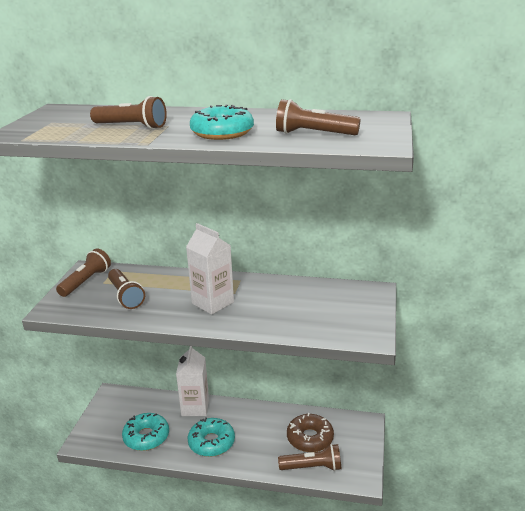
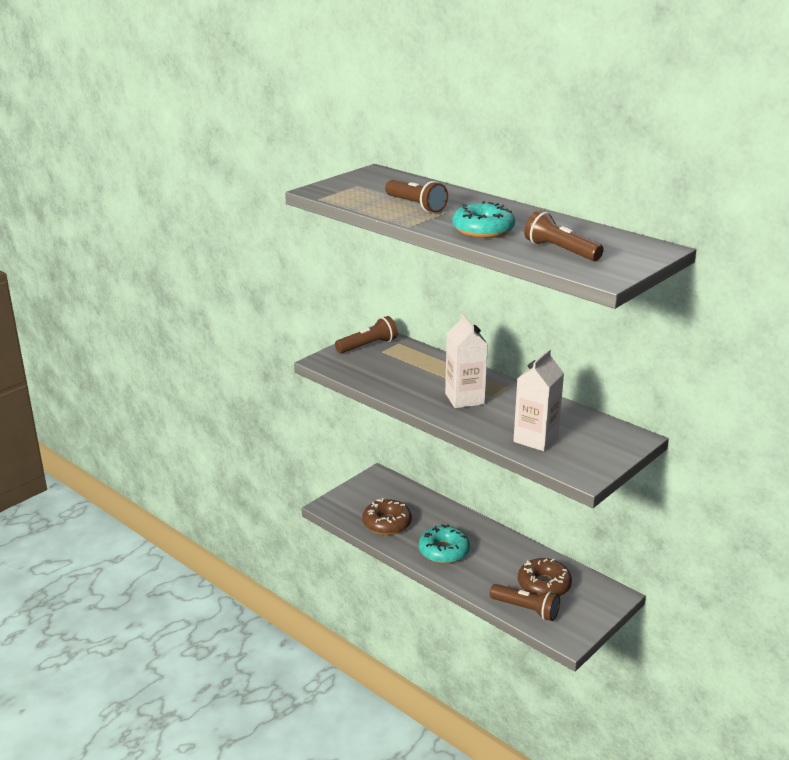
camera: 30 degrees right, 0 degrees up
brown flashlight [108,269,145,309] -> none
turquoise donut [122,413,169,451] -> brown donut [363,498,412,535]
white carton [176,346,209,416] -> white carton moved to [513,349,564,451]

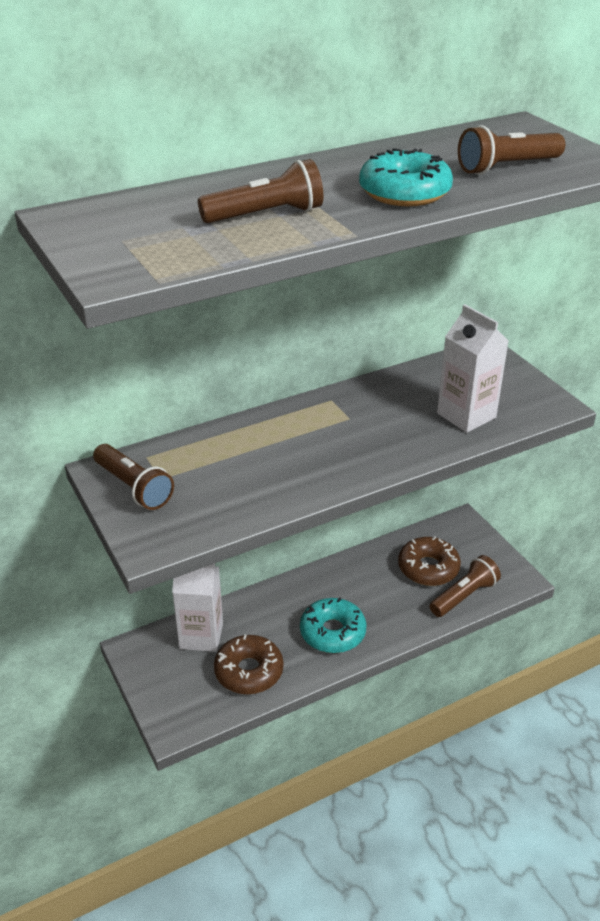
camera: 70 degrees left, 10 degrees up
brown flashlight [335,316,397,353] -> brown flashlight turned 150 degrees clockwise [93,444,174,510]
white carton [445,313,488,408] -> white carton moved to [172,563,223,652]

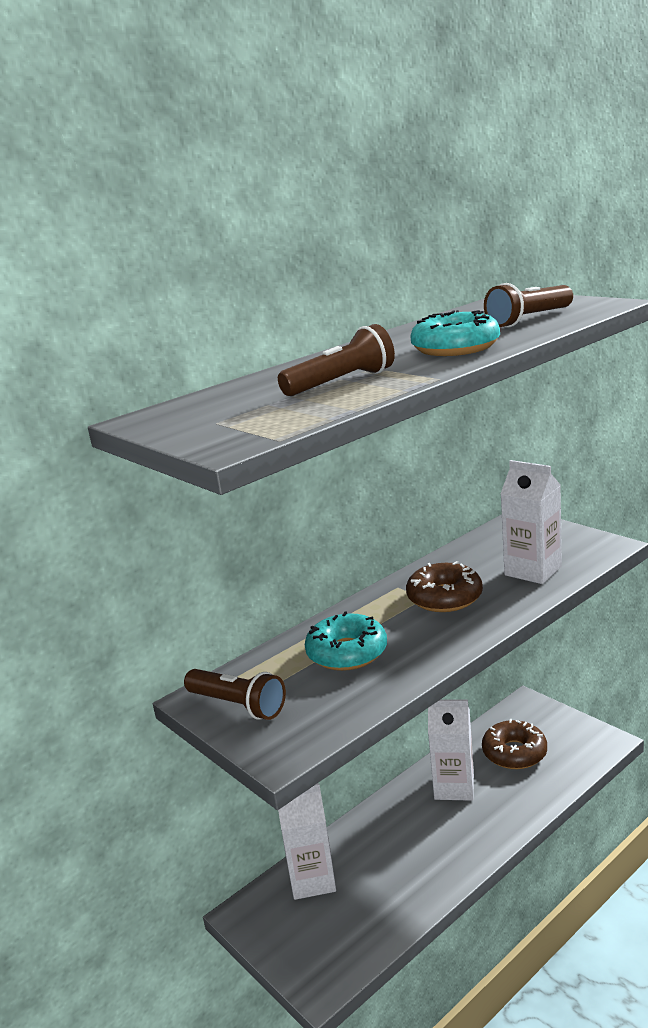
camera: 10 degrees left, 15 degrees down
brown donut [214,634,283,694] -> brown donut moved to [406,561,483,612]
turquoise donut [300,598,366,653] -> turquoise donut moved to [305,612,387,671]
brown flashlight [430,555,501,617] -> none
none -> white carton [428,700,474,801]

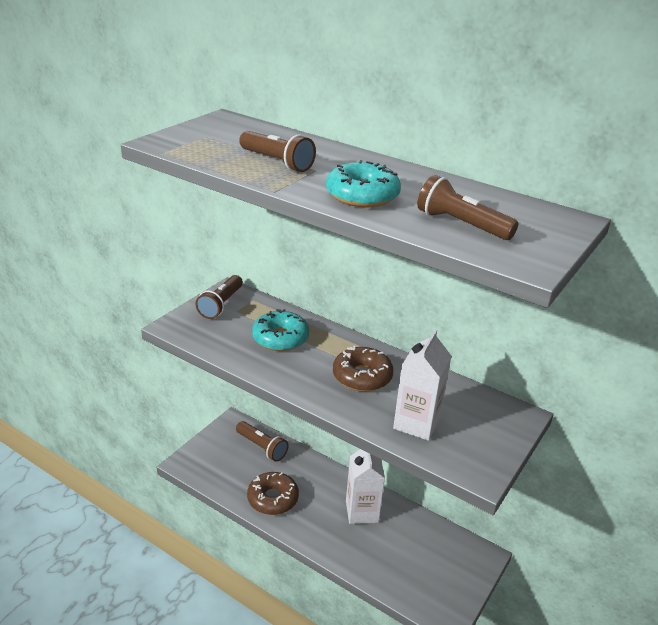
camera: 70 degrees right, 10 degrees up
white carton [278,783,336,900] -> brown flashlight [236,421,289,462]
brown donut [482,719,547,769] -> brown donut moved to [247,472,299,515]

